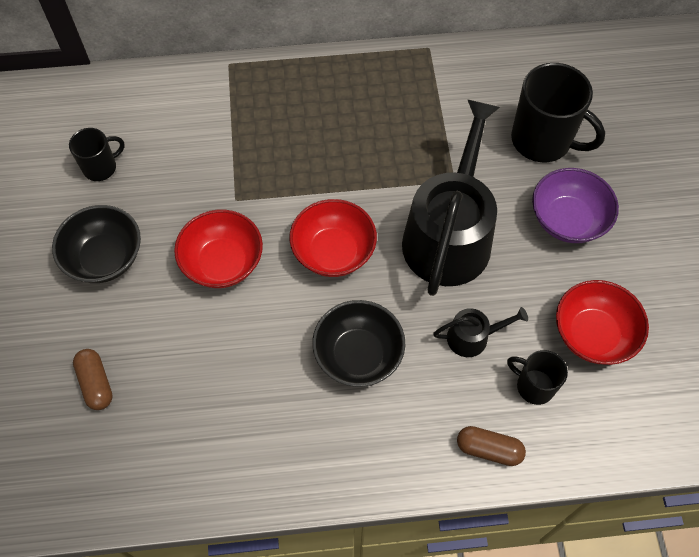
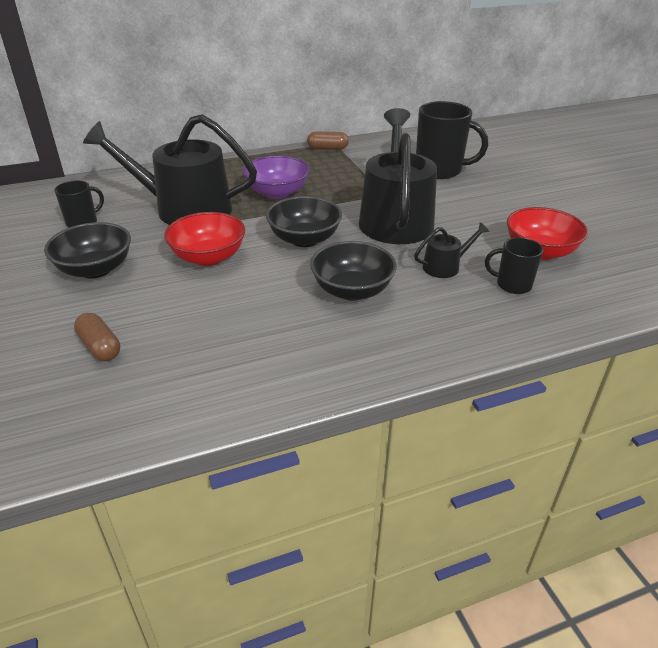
camera: 15 degrees left, 25 degrees down
red bowl [289,199,377,277] -> black bowl [266,196,342,247]
brown capsule [457,426,526,466] -> brown capsule moved to [307,132,349,150]
purple bowl [532,168,619,243] -> purple bowl moved to [243,155,310,199]
none -> black watering can [83,114,257,225]

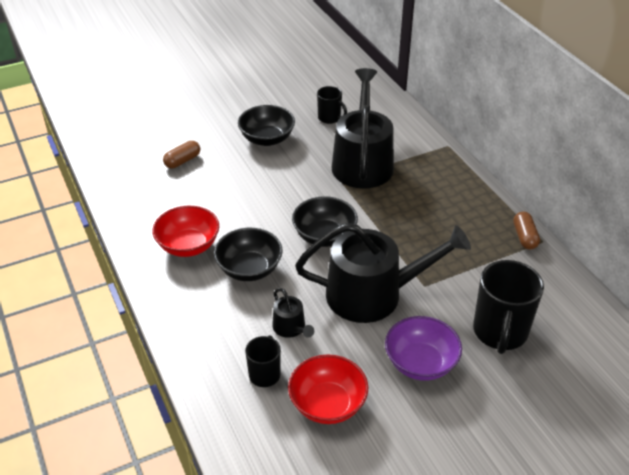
camera: 85 degrees right, 5 degrees up
red bowl [164,212,245,266] -> red bowl moved to [152,206,219,257]
purple bowl [243,155,310,199] -> purple bowl moved to [385,316,462,381]

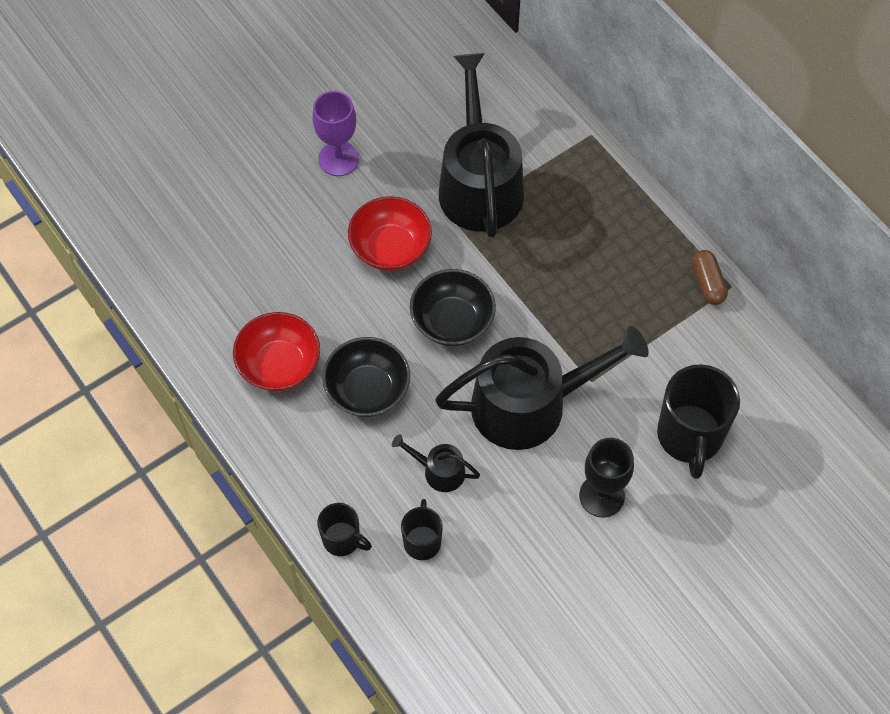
camera: 10 degrees left, 20 degrees up
brown capsule [163,141,200,168] -> none
black bowl [238,105,295,146] -> purple goblet [313,91,359,176]
black watering can [272,288,314,338] -> black watering can turned 150 degrees clockwise [392,434,480,492]
red bowl [288,355,368,424] -> red bowl moved to [348,196,432,271]
black mug [317,86,347,124] -> black mug moved to [317,503,372,556]
purple bowl [385,316,462,381] -> black goblet [579,438,634,517]

